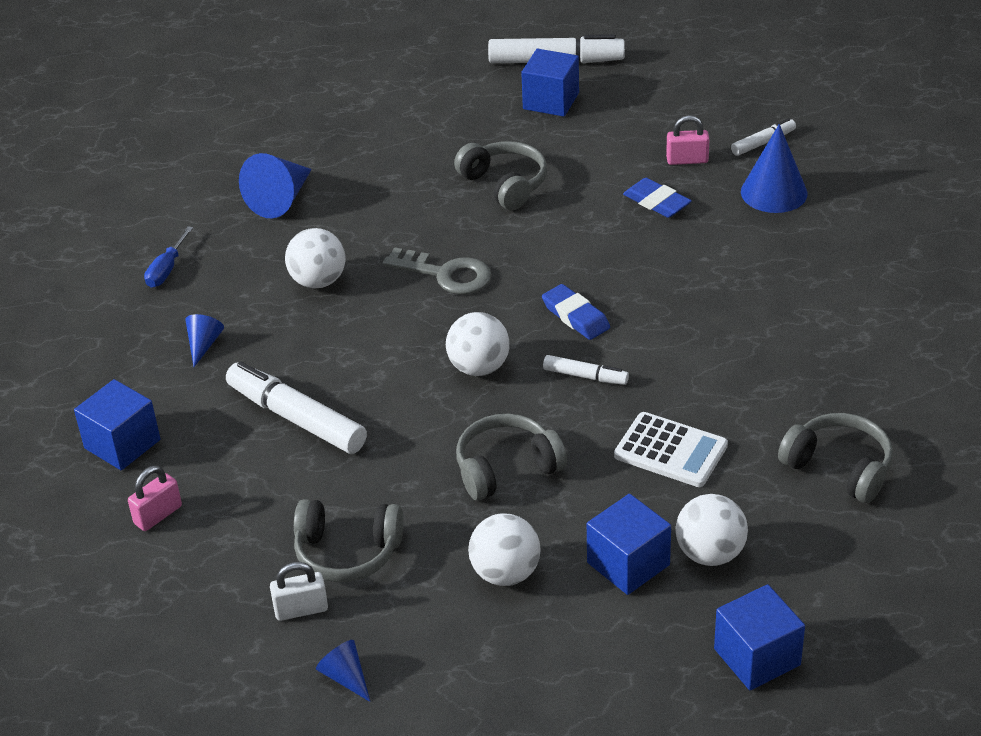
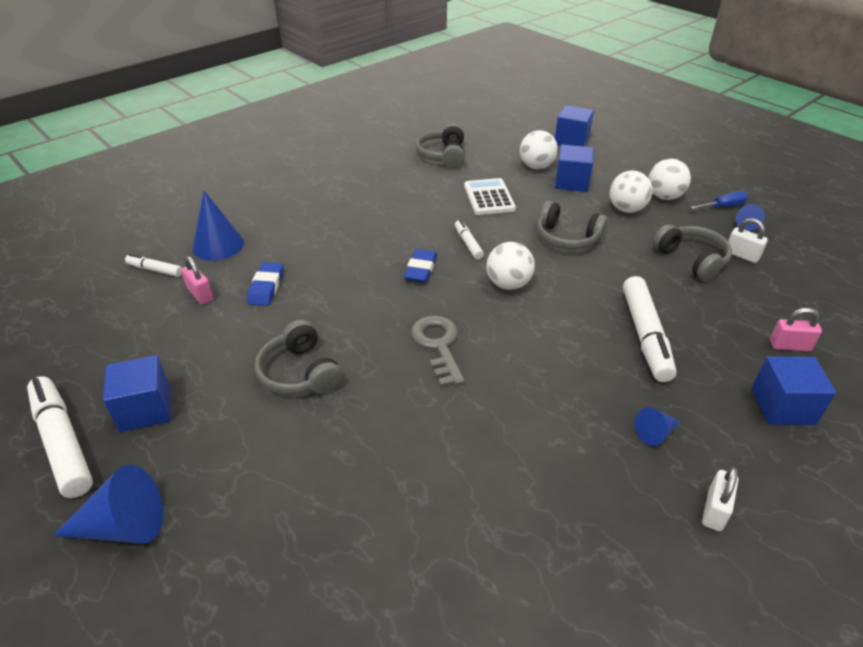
camera: 130 degrees left, 0 degrees up
blue screwdriver [144,226,193,288] -> blue screwdriver moved to [691,191,748,209]
blue cone [239,153,312,218] -> blue cone moved to [53,465,163,543]
white ball [285,228,346,288] -> white ball moved to [648,159,691,200]
grey headphones [454,141,547,210] -> grey headphones turned 45 degrees counterclockwise [255,320,343,395]
none -> white padlock [702,467,739,531]

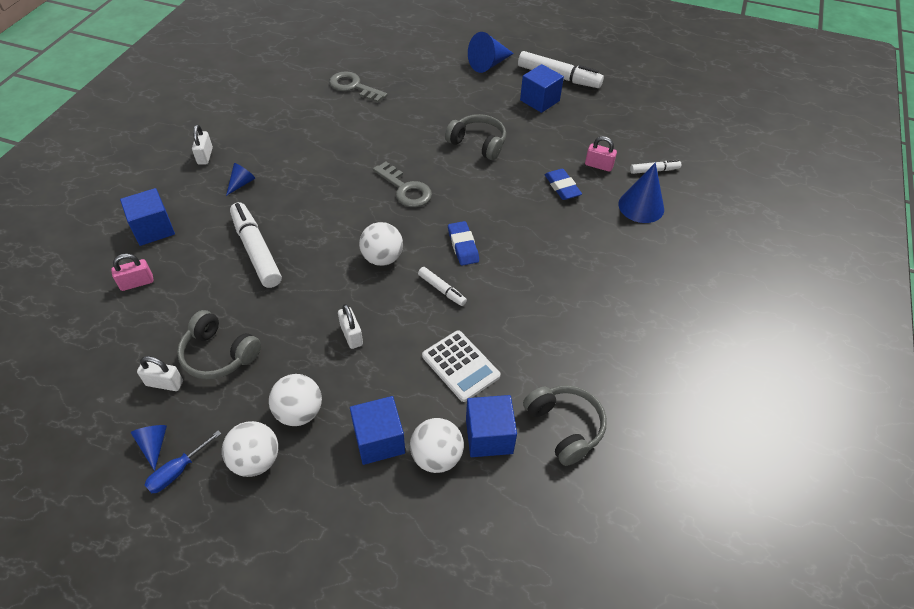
camera: 150 degrees right, 10 degrees up
grey headphones [537,201,608,250] -> white padlock [338,304,363,349]
blue cube [555,105,594,146] -> blue cube moved to [466,395,517,457]
none -> grey key [329,71,387,103]

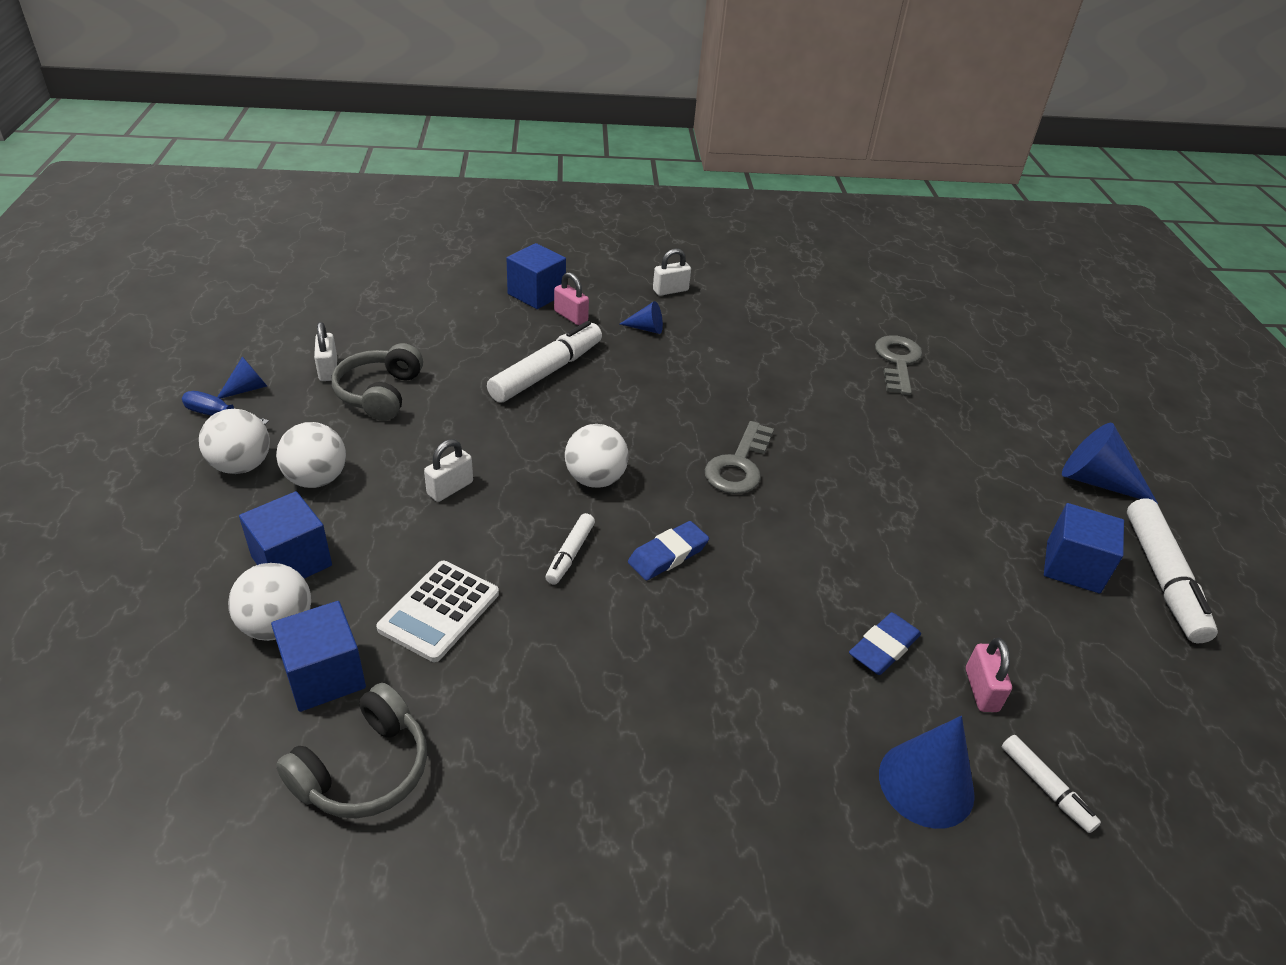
camera: 65 degrees right, 10 degrees down
pink padlock [111,253,154,291] -> pink padlock moved to [554,272,589,325]
grey headphones [445,114,506,160] -> none

